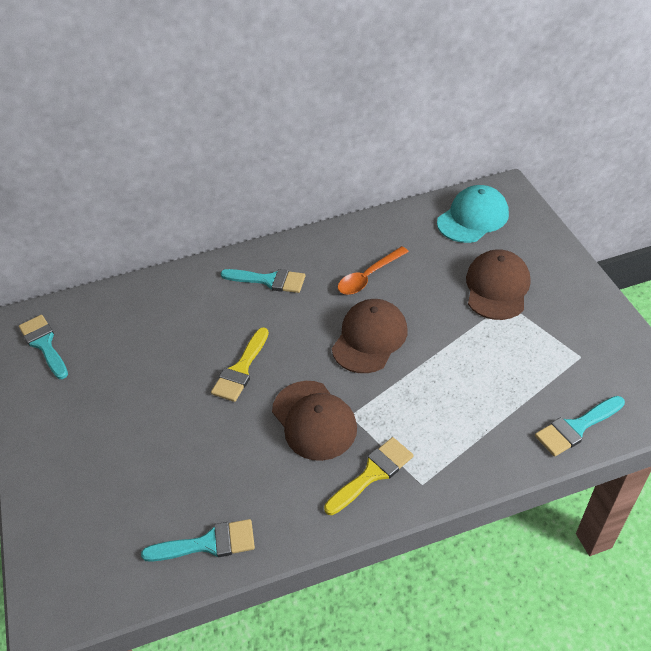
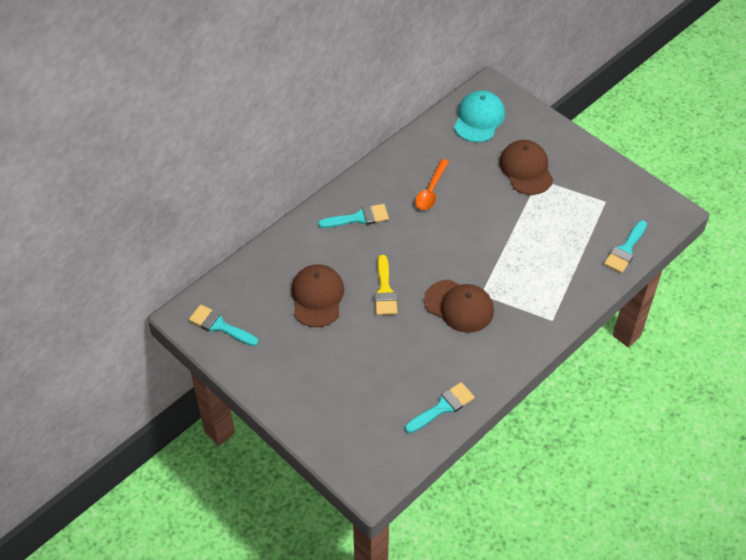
camera: 30 degrees left, 5 degrees up
yellow brush [324,437,413,515] -> none
brown cap [332,299,408,373] -> brown cap moved to [291,264,344,327]

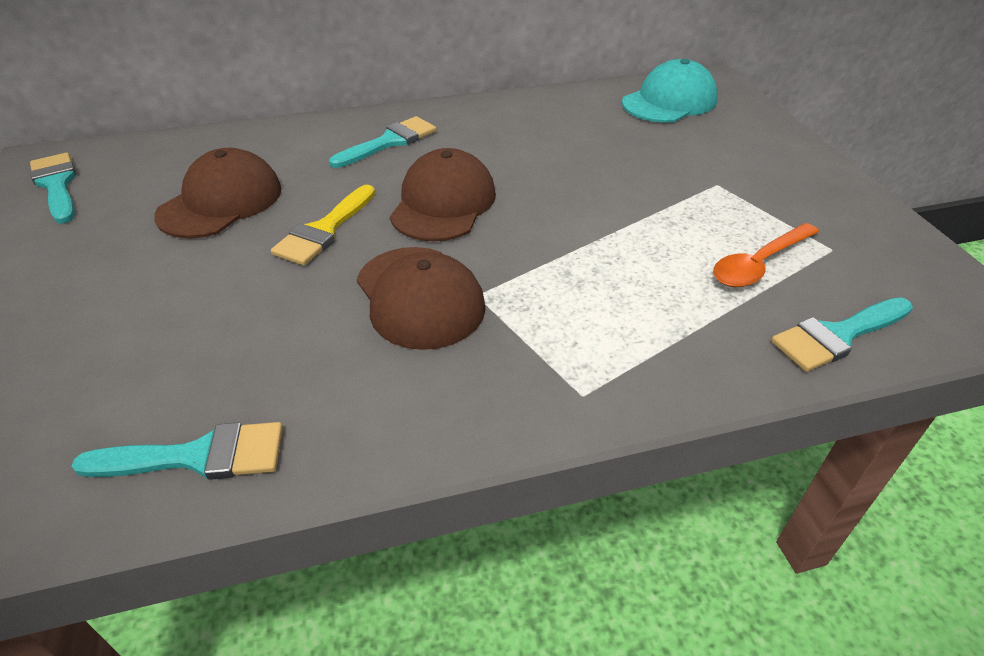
camera: 30 degrees right, 10 degrees down
turquoise brush [318,204,389,228] -> turquoise brush turned 60 degrees counterclockwise [329,116,436,168]
orange spoon [415,159,449,210] -> orange spoon moved to [713,223,819,287]
brown cap [499,140,553,195] -> brown cap moved to [390,148,496,241]

